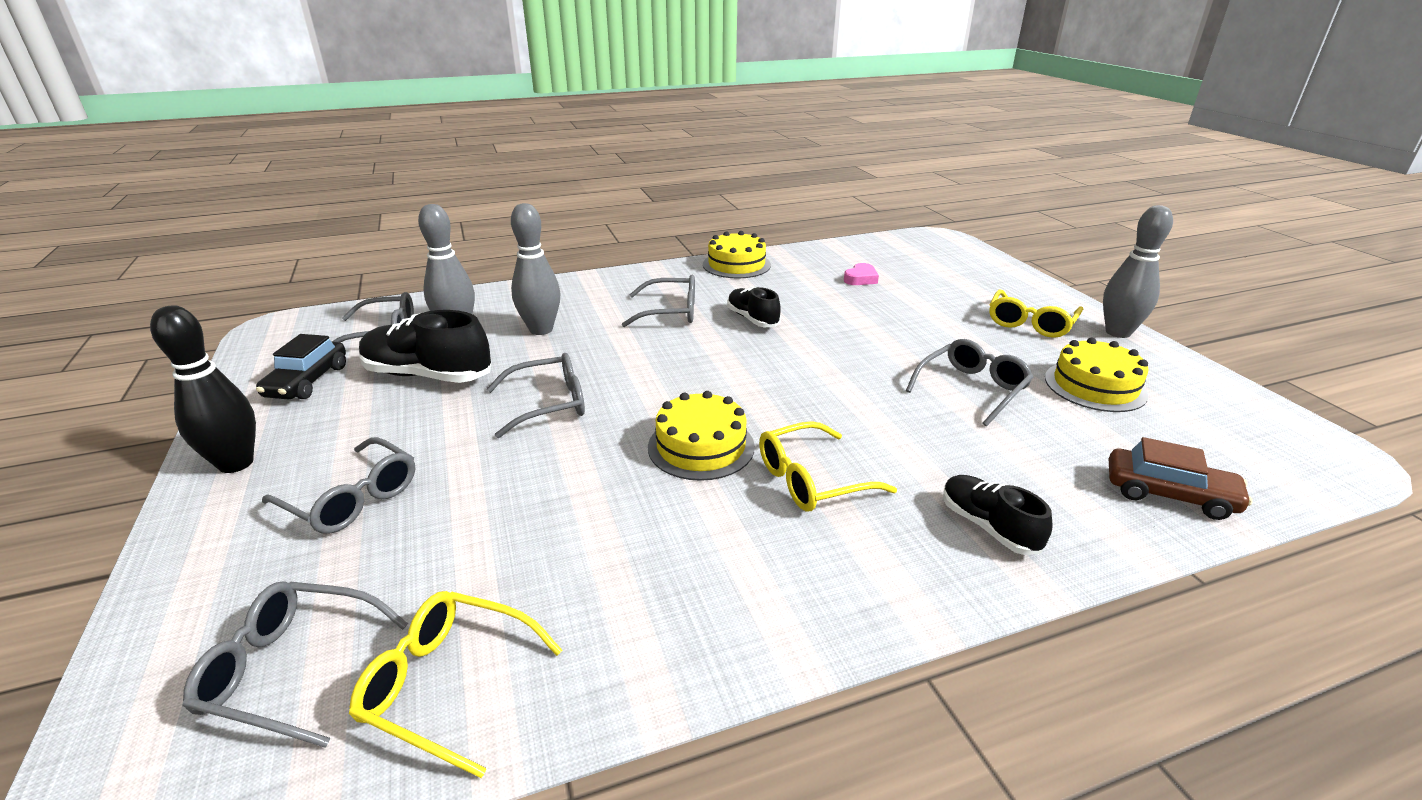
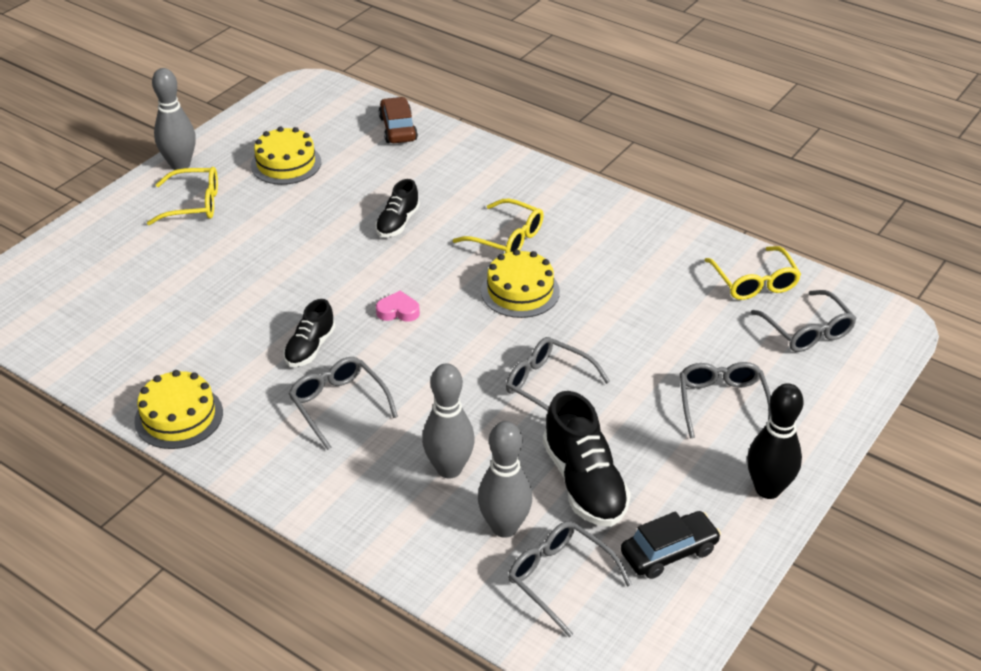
camera: 125 degrees left, 10 degrees up
pink heart [844,263,879,285] -> pink heart moved to [376,291,420,322]
grey glasses [906,339,1033,427] -> none
black shoe [943,475,1053,555] -> black shoe moved to [375,179,420,237]

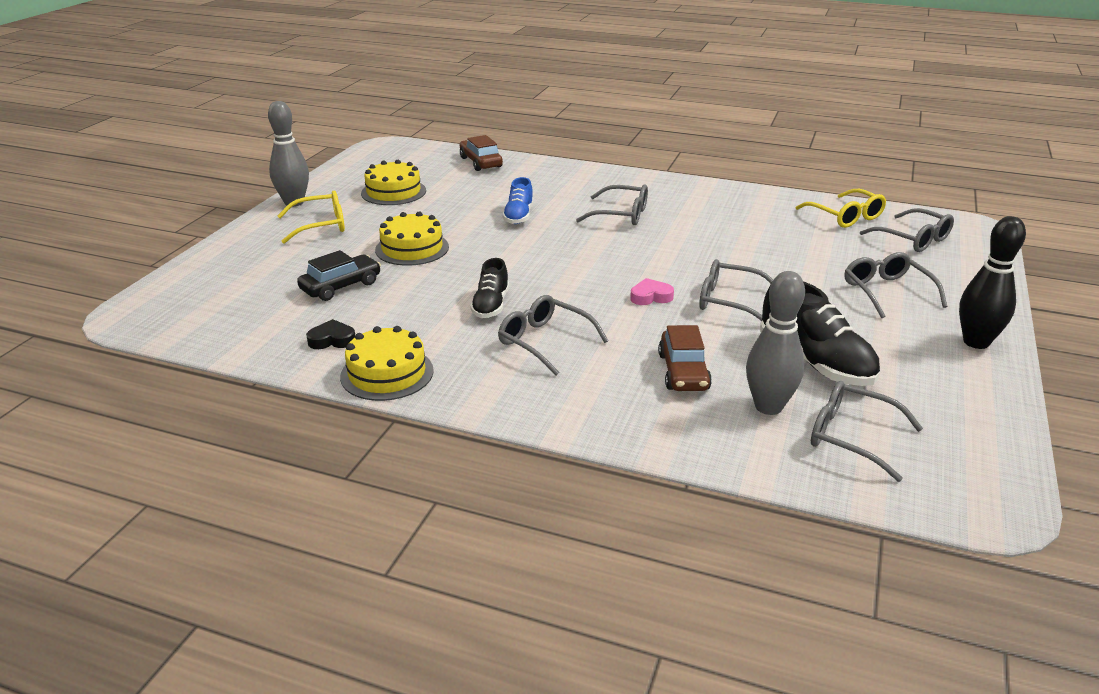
camera: 15 degrees left, 10 degrees down
black shoe [375,179,420,237] -> blue shoe [502,177,533,224]
pink heart [376,291,420,322] -> pink heart moved to [630,278,674,305]
grey bowling pin [422,363,475,478] -> brown car [658,325,712,391]
yellow glasses [453,198,544,253] -> grey glasses [576,184,648,225]
yellow cake [481,249,560,318] -> yellow cake moved to [375,211,449,266]
black car [621,511,721,579] -> black car moved to [297,250,381,301]
none -> black heart [306,319,355,349]

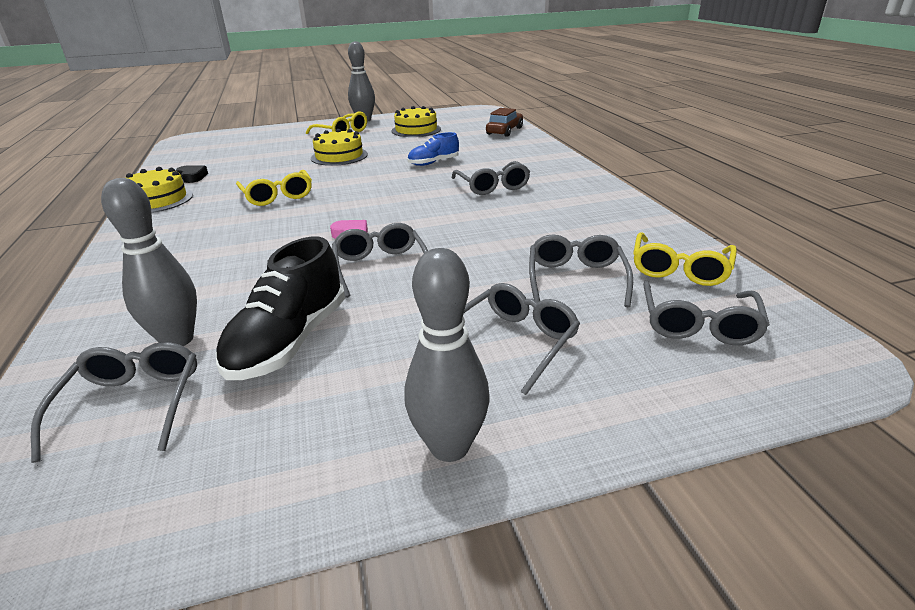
camera: 55 degrees right, 0 degrees up
black car [297,250,381,301] -> none
black shoe [470,258,509,318] -> yellow glasses [236,170,312,206]
grey glasses [498,295,609,375] -> grey glasses moved to [529,234,633,307]
brown car [658,325,712,391] -> none
black bowling pin [959,216,1026,349] -> grey bowling pin [404,248,489,462]

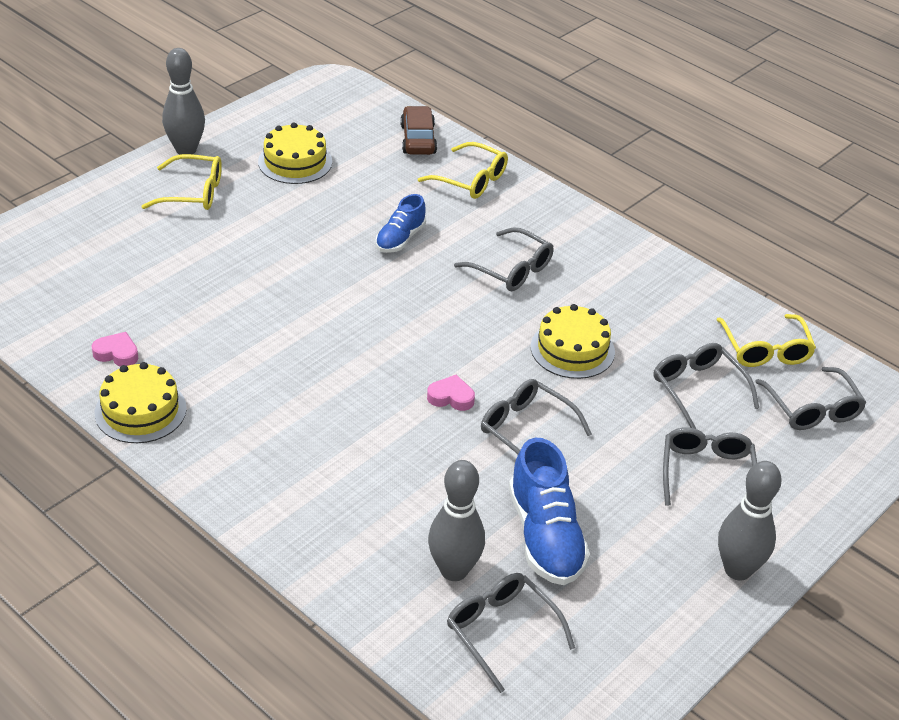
camera: 35 degrees left, 10 degrees up
black heart [176,165,208,183] -> pink heart [92,332,138,367]
black shoe [216,237,345,380] -> blue shoe [509,438,590,585]
yellow glasses [236,170,312,206] -> yellow glasses moved to [418,142,508,199]
yellow cake [311,129,368,166] -> yellow cake moved to [531,304,615,379]

